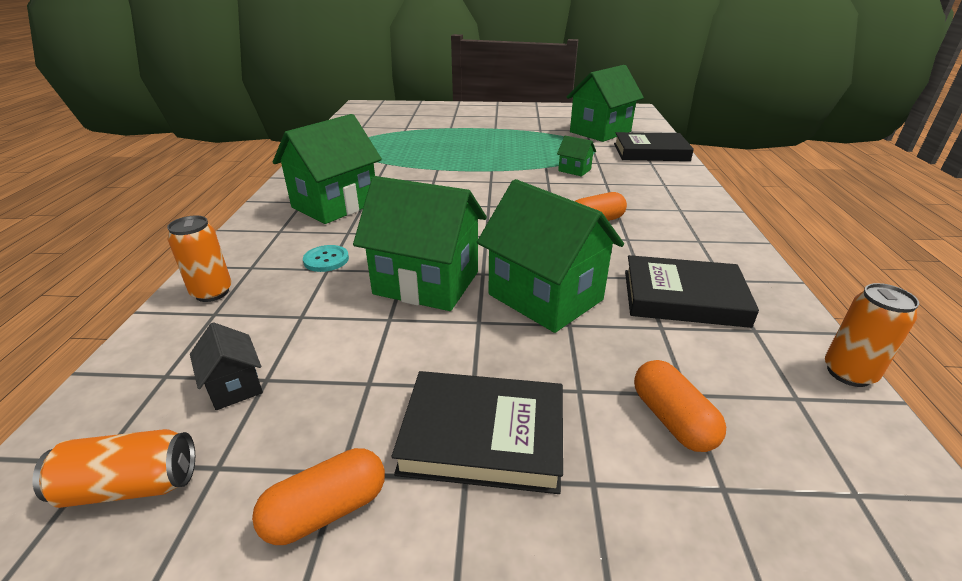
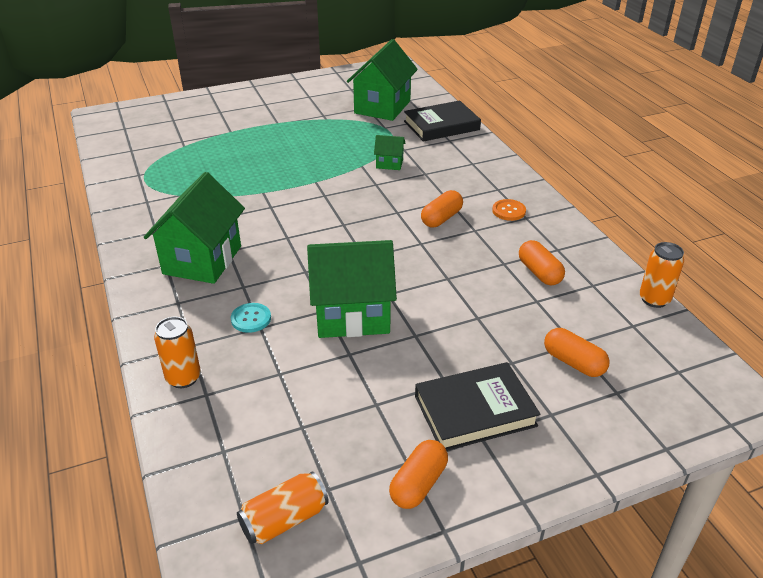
camera: 25 degrees left, 5 degrees up
black house [190,322,263,410] -> none
green house [477,179,624,333] -> none
black book [625,255,759,328] -> orange capsule [519,240,565,286]
none -> orange button [492,199,526,221]

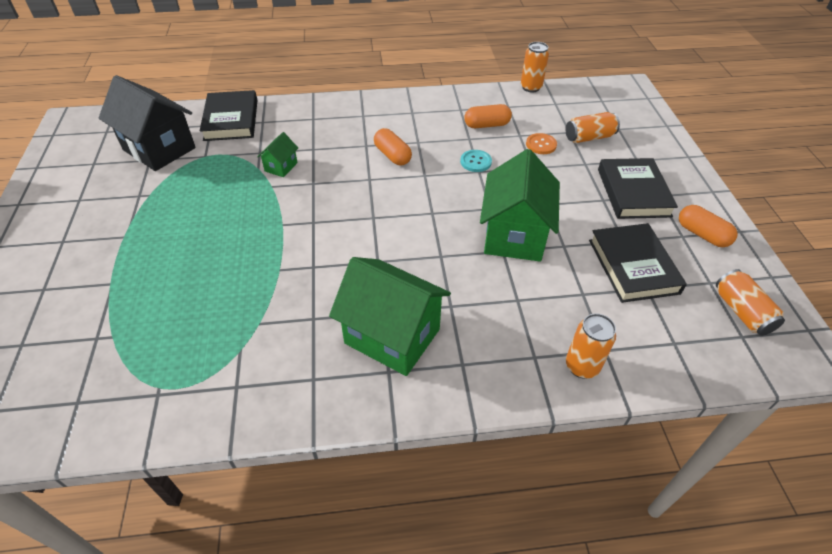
camera: 75 degrees left, 10 degrees up
turquoise button [231,303,271,333] -> turquoise button moved to [460,150,492,172]
green house [347,39,418,121] -> black house [99,75,196,171]
orange button [492,199,526,221] -> orange button moved to [526,133,557,154]
orange capsule [544,328,610,377] -> orange can [566,112,620,143]
none -> black book [589,223,687,303]

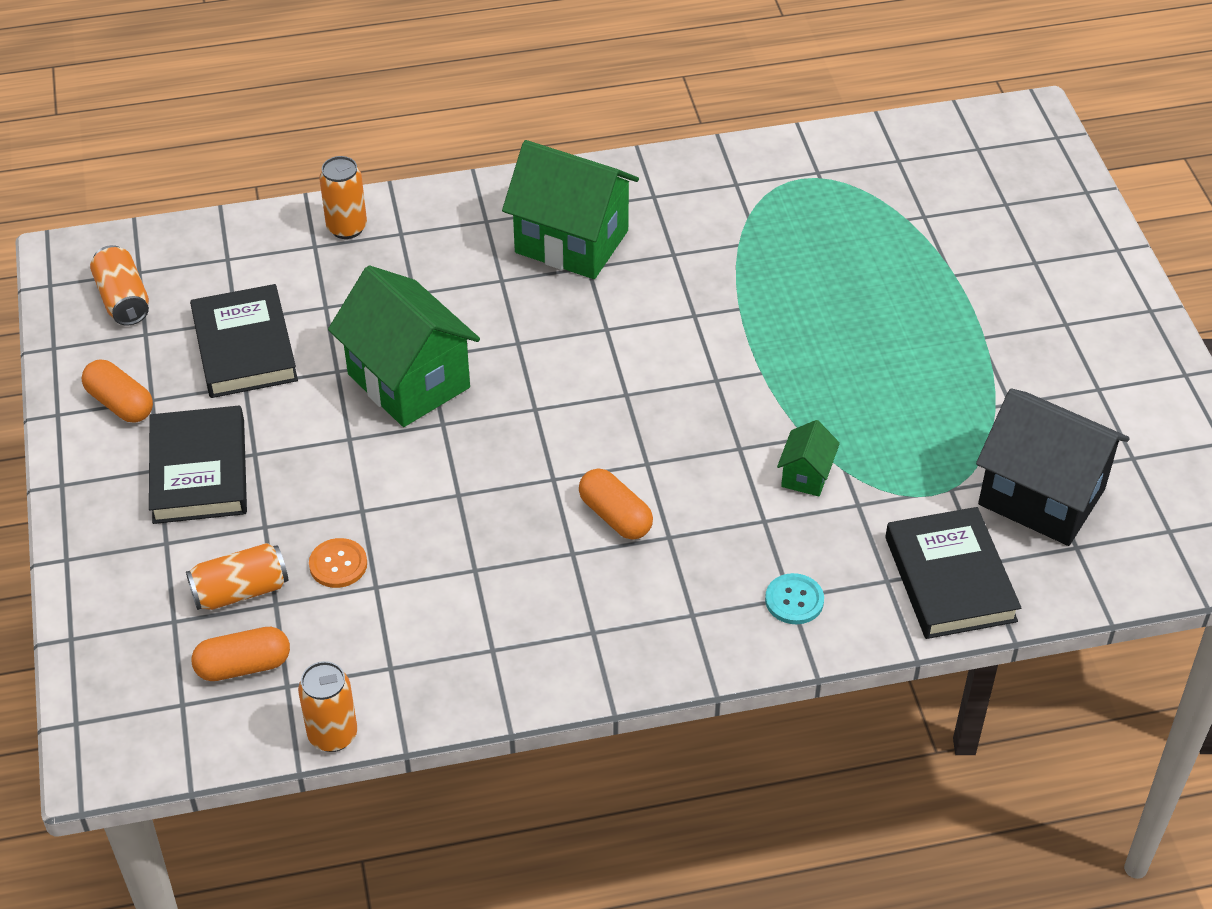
camera: 175 degrees right, 0 degrees up
turquoise button [460,150,492,172] -> turquoise button moved to [765,573,824,624]
orange capsule [464,104,512,128] -> orange capsule moved to [191,627,290,681]
green house [480,149,560,261] -> green house turned 45 degrees counterclockwise [328,265,480,427]

